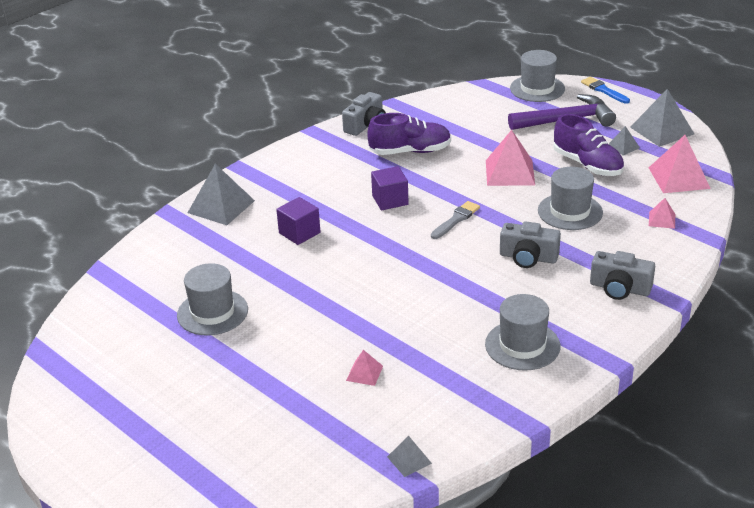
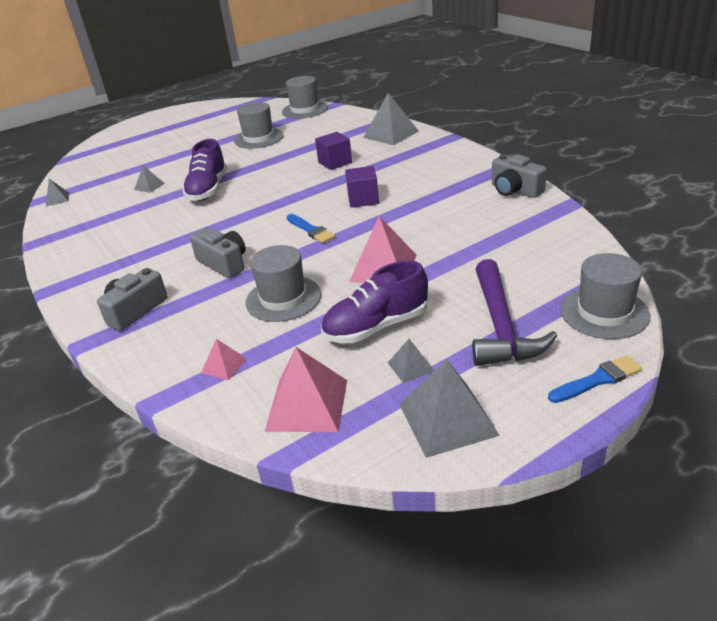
camera: 105 degrees right, 0 degrees up
pink pyramid [346,350,383,386] -> grey pyramid [134,166,165,193]
purple shoe [367,113,451,155] -> purple shoe moved to [182,139,227,201]
grey brush [431,201,480,239] -> blue brush [287,214,335,243]
grey hat [485,294,560,371] -> grey hat moved to [282,76,328,118]
grey camera [500,221,561,268] -> grey camera turned 105 degrees clockwise [190,228,246,278]

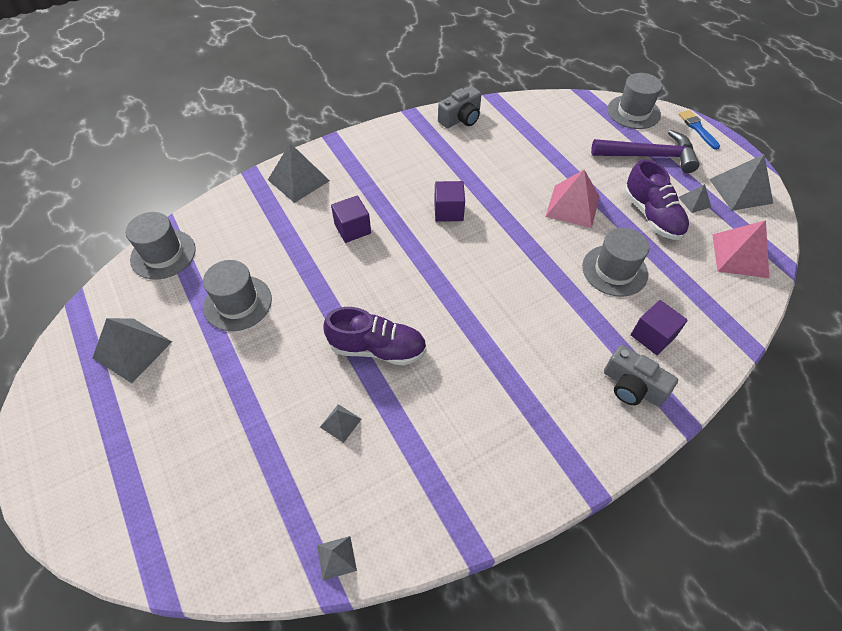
camera: 90 degrees left, 20 degrees up
grey camera [190,228,246,278] -> none
pink pyramid [201,339,247,381] -> none
blue brush [287,214,335,243] -> none
none -> grey pyramid [93,318,172,383]
none -> purple cube [631,300,688,355]

